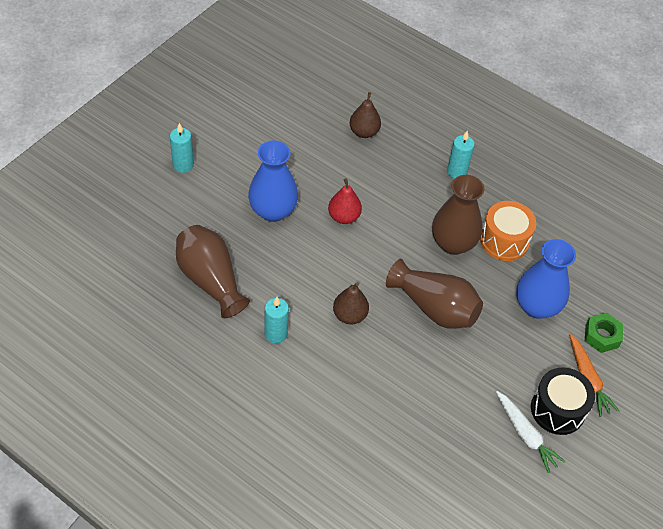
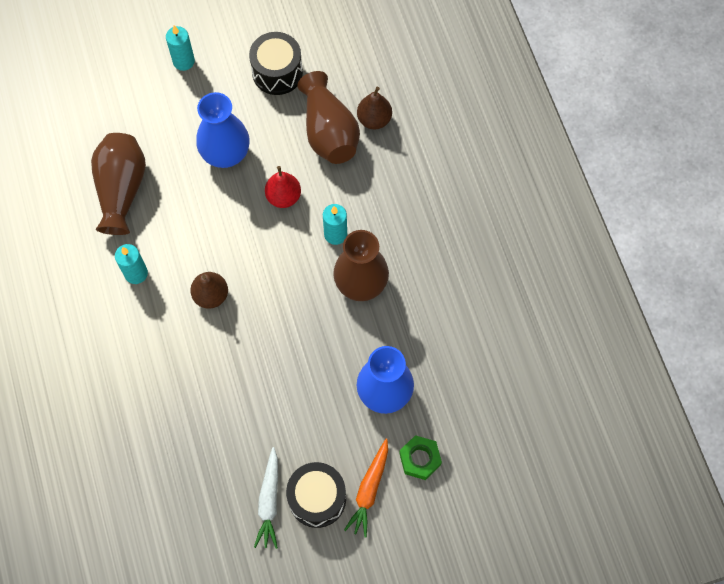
camera: 40 degrees right, 15 degrees up
brown vase [386,259,483,329] -> brown vase moved to [297,71,360,164]
turquoise candle [447,131,475,179] -> turquoise candle moved to [323,204,347,245]
orange drum [480,201,536,261] -> none
none -> black drum [249,32,303,95]

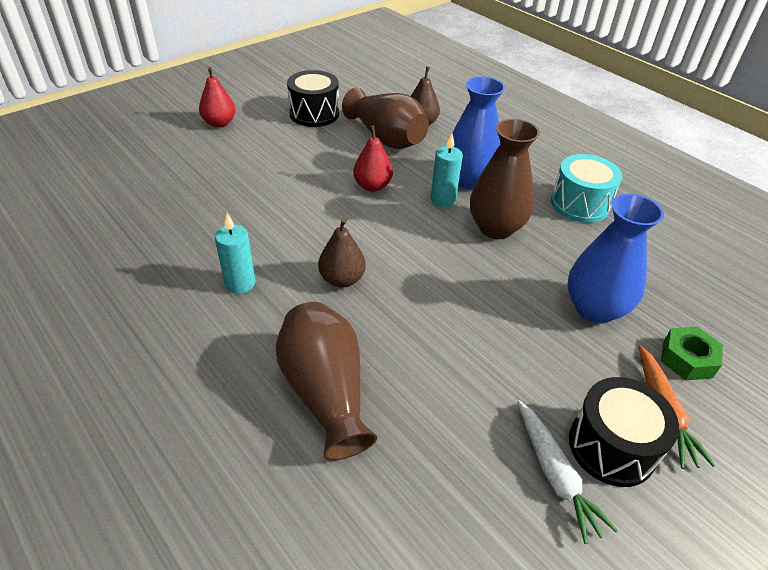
camera: 25 degrees left, 25 degrees down
brown vase [91,133,146,235] -> brown vase moved to [276,302,377,460]
turquoise candle [166,25,195,71] -> red pear [199,67,235,127]
blue vase [196,92,250,168] -> blue vase moved to [452,76,505,190]
none -> turquoise drum [551,154,622,223]

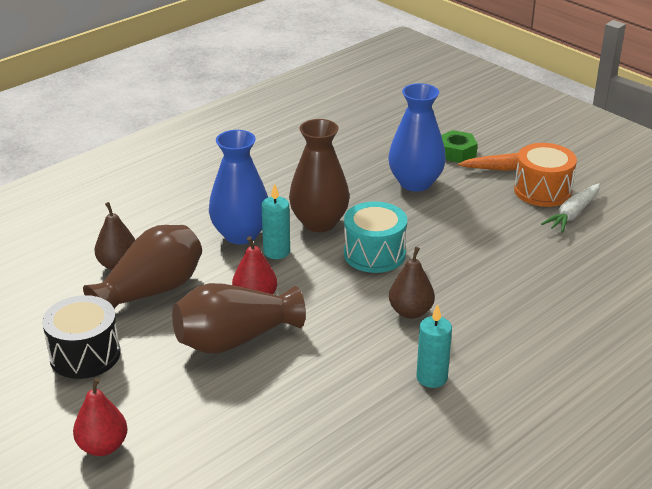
camera: 90 degrees left, 10 degrees down
brown vase [276,302,377,460] -> brown vase moved to [172,283,306,353]
white carrot [517,400,618,544] -> white carrot turned 150 degrees clockwise [541,183,600,233]
turquoise drum [551,154,622,223] -> turquoise drum moved to [344,202,407,273]
black drum [569,377,679,487] -> orange drum [514,143,577,207]

